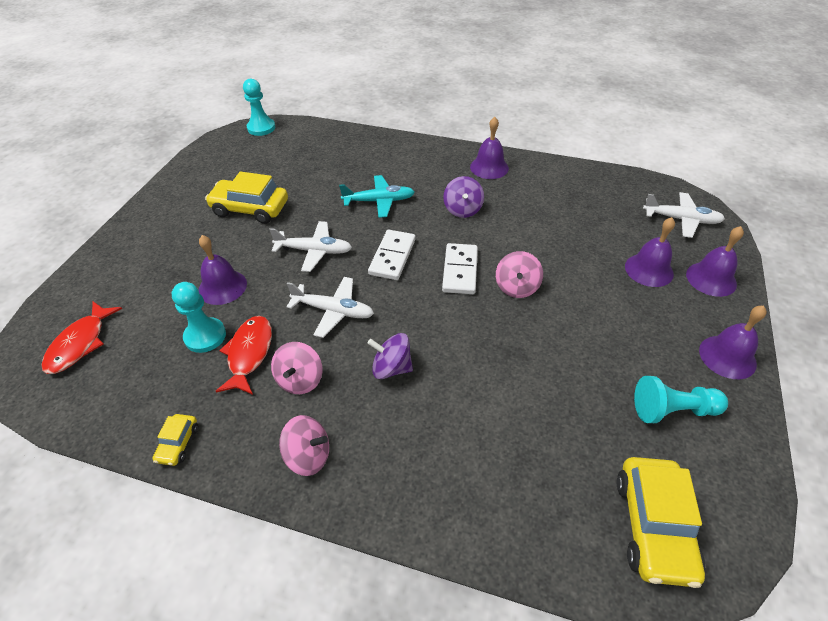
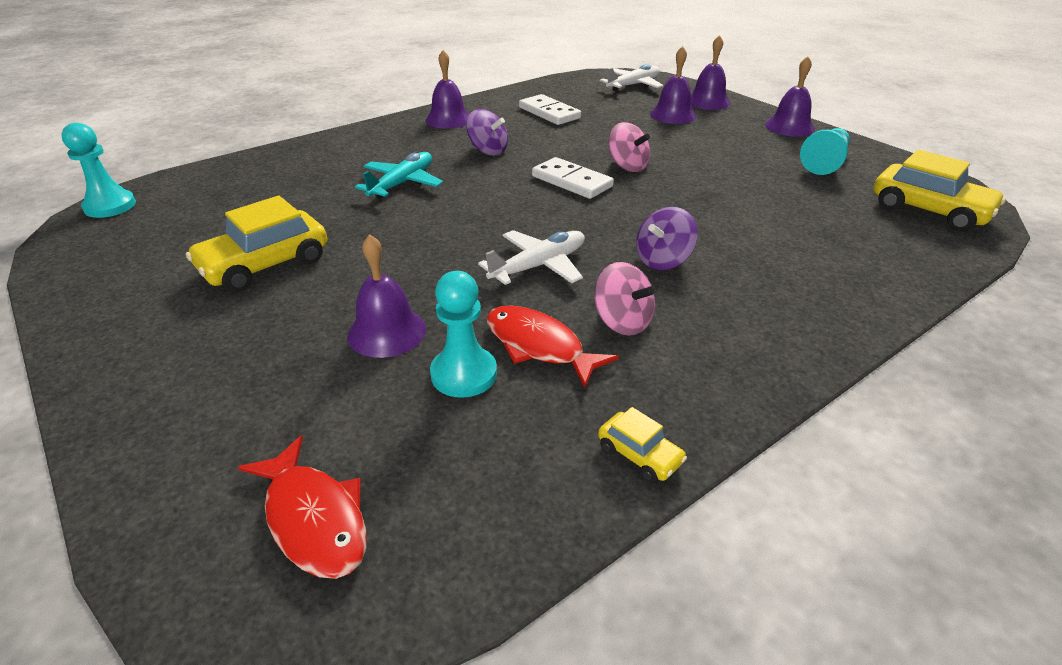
camera: 55 degrees left, 10 degrees down
white plane [269,221,352,272] -> none
pink spinning top [279,415,329,476] -> none
white domino [368,230,416,280] -> white domino moved to [519,94,581,125]

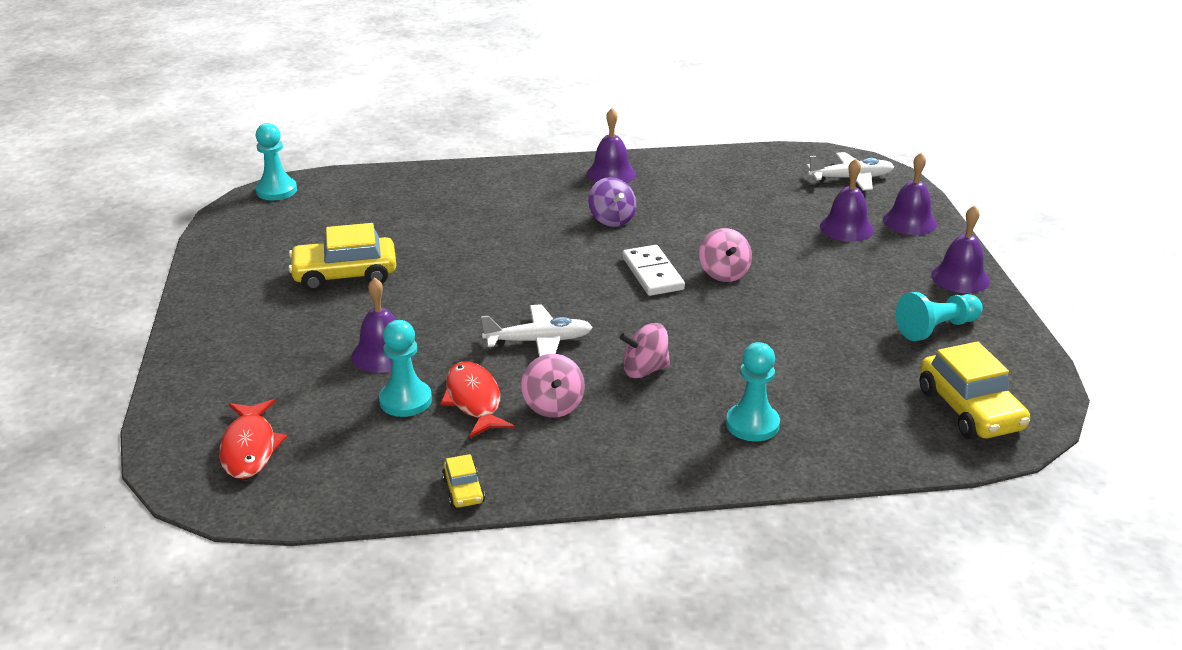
camera: 30 degrees right, 5 degrees down
turquoise plane [355,152,443,199] -> none
white domino [519,94,581,125] -> none
purple spinning top [636,207,698,270] -> pink spinning top [620,323,670,378]
none -> turquoise pawn [726,342,780,441]

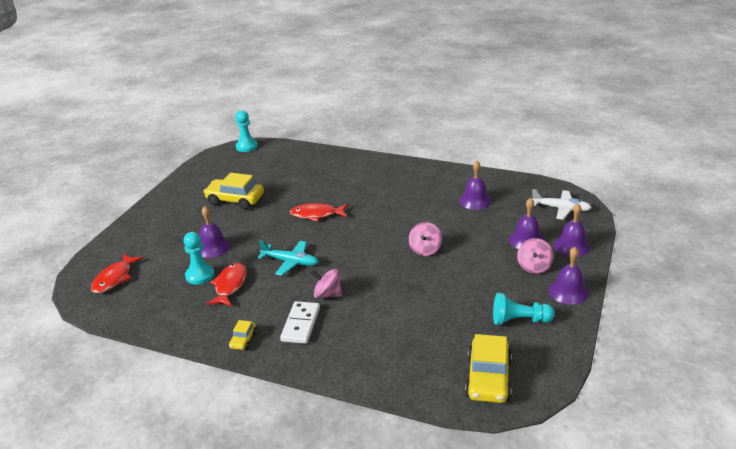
camera: 30 degrees right, 0 degrees up
yellow car [442,454,485,508] -> yellow car moved to [229,320,257,350]
white plane [481,304,593,357] -> turquoise plane [258,240,319,276]
pink spinning top [521,354,585,418] -> pink spinning top moved to [517,238,554,274]
purple bell [587,108,636,183] -> purple bell moved to [459,161,491,210]
purple spinning top [588,177,636,227] -> none
white domino [622,245,685,296] -> white domino moved to [280,301,320,344]
turquoise pawn [726,342,780,441] -> none
none -> red fish [290,203,348,222]

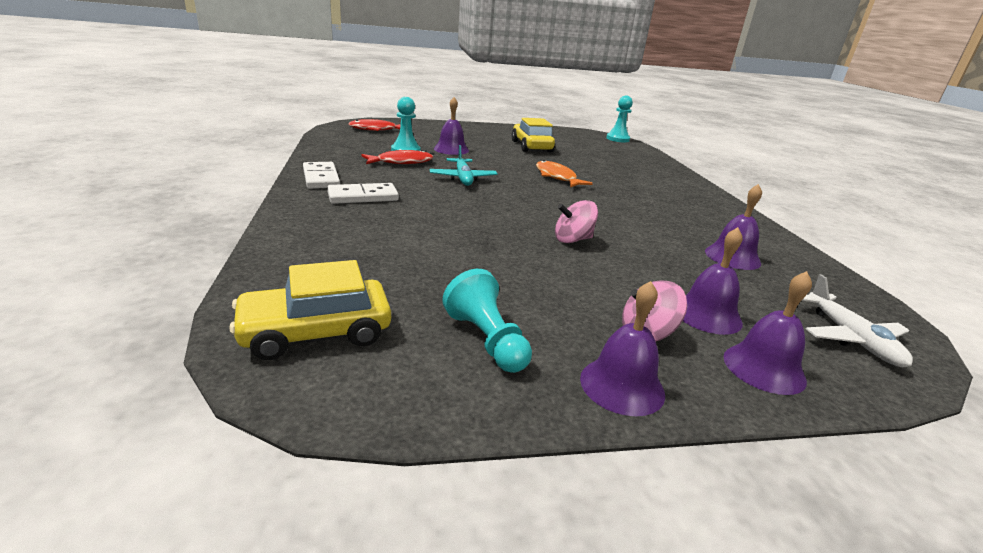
camera: 55 degrees right, 5 degrees down
yellow car [229,320,257,350] -> white domino [303,162,340,189]
red fish [290,203,348,222] -> orange fish [536,160,593,187]
pink spinning top [311,269,342,299] -> none

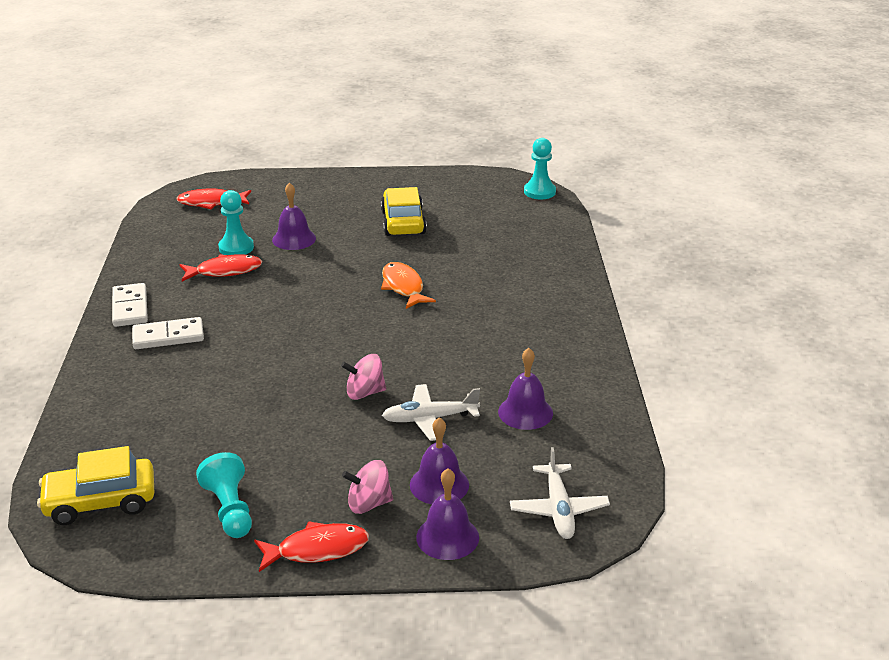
camera: 10 degrees right, 5 degrees up
turquoise plane [430,145,498,186] -> none
purple bell [580,281,665,416] -> red fish [254,521,369,572]
none -> white plane [382,384,480,441]

